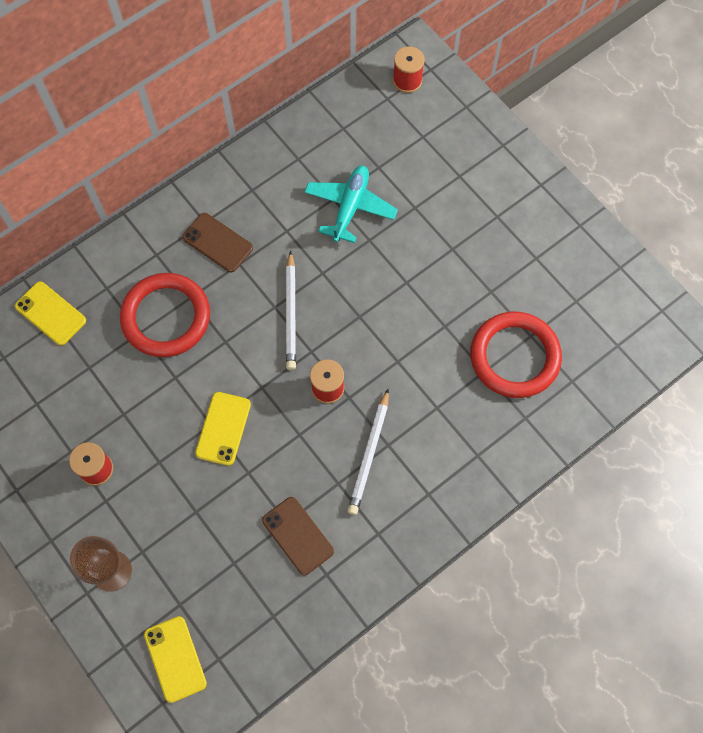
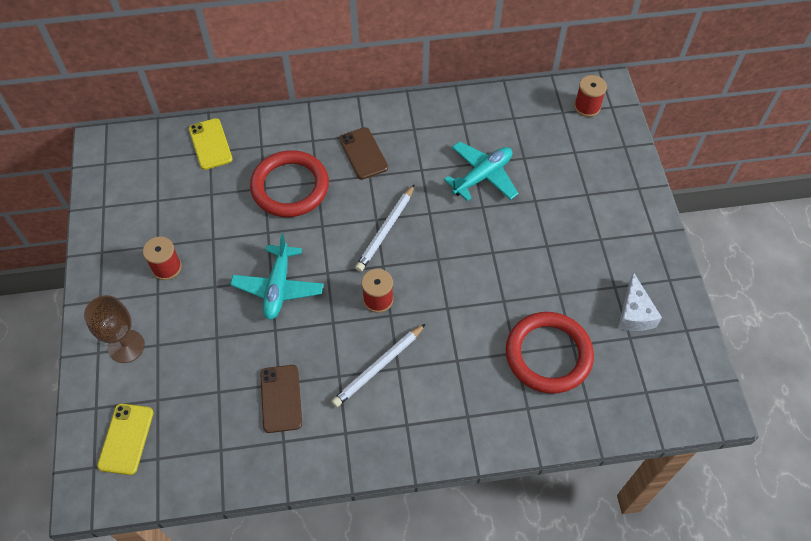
camera: 30 degrees right, 10 degrees down
yellow phone [195,392,251,466] -> turquoise plane [230,233,323,320]
none -> white cheese [618,272,662,331]

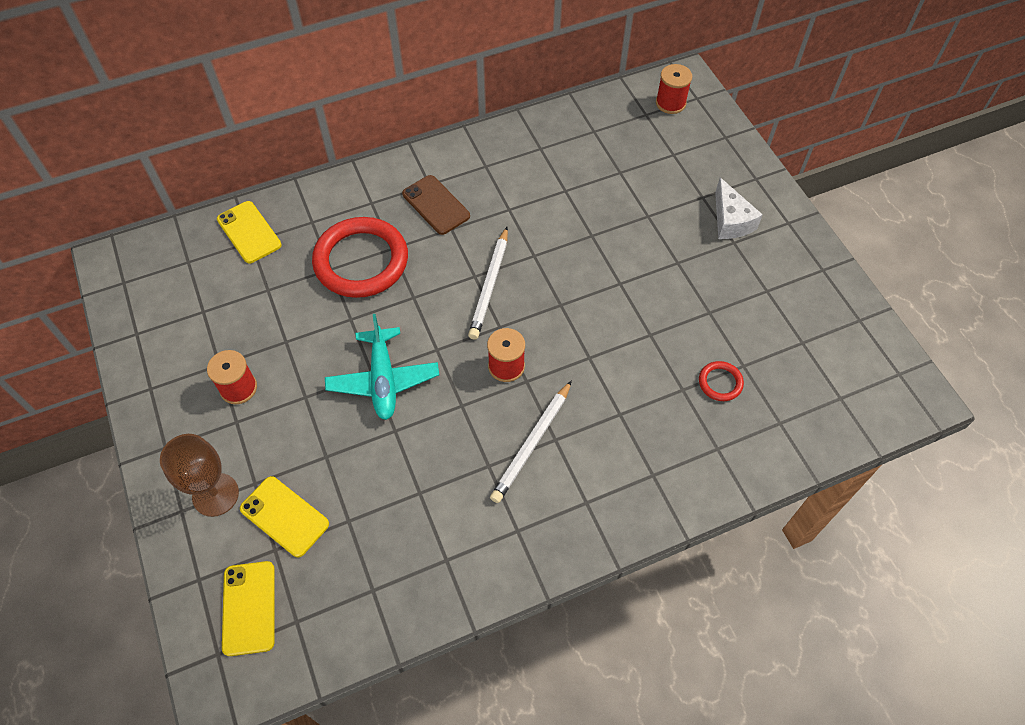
camera: 15 degrees left, 0 degrees up
brown phone [260,365,302,433] -> none
turquoise plane [444,141,519,201] -> none
red ring [506,312,594,394] -> red ring [699,361,744,401], size x0.43
white cheese [618,272,662,331] -> white cheese moved to [715,178,763,239]
none -> yellow phone [240,476,329,557]

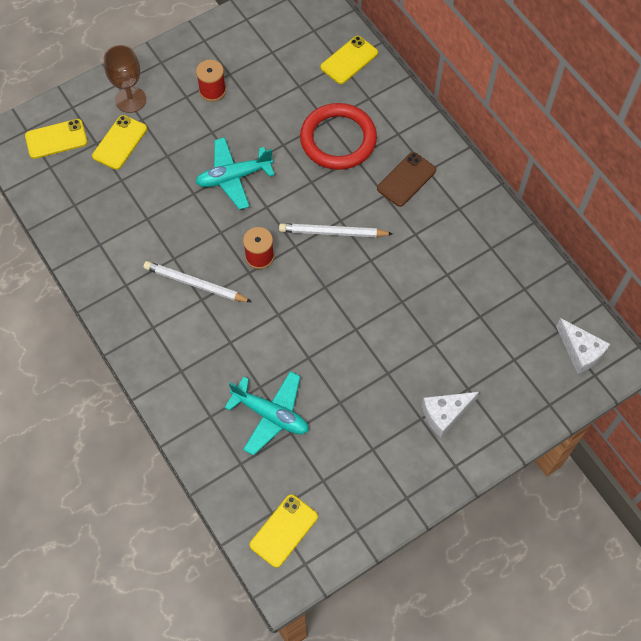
camera: 80 degrees right, 5 degrees up
red spool [656,64,692,114] -> white cheese [556,318,610,374]
red ring [699,361,744,401] -> turquoise plane [225,371,309,455]
none -> yellow phone [250,494,318,568]

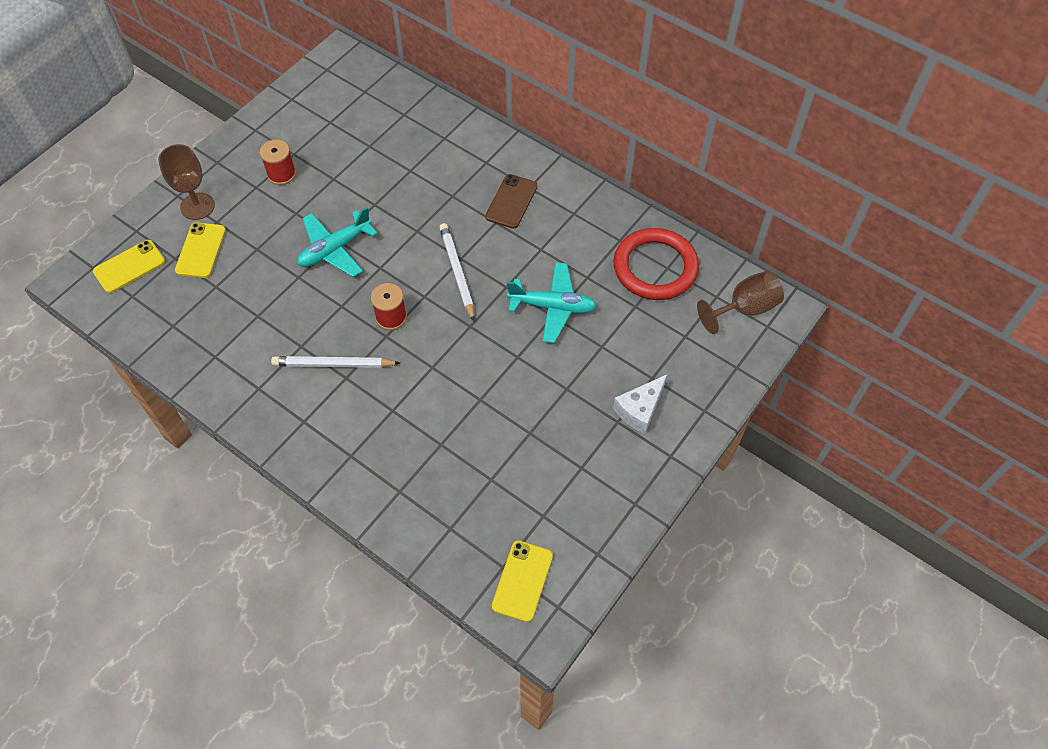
camera: 20 degrees left, 5 degrees down
turquoise plane [225,371,309,455] -> turquoise plane moved to [507,262,597,343]
white pencil [279,223,393,237] -> white pencil turned 90 degrees clockwise [439,223,474,321]
red ring [300,103,377,170] -> red ring moved to [613,228,699,300]
yellow phone [321,36,378,84] -> none
white cheese [556,318,610,374] -> brown goblet [697,271,784,334]

